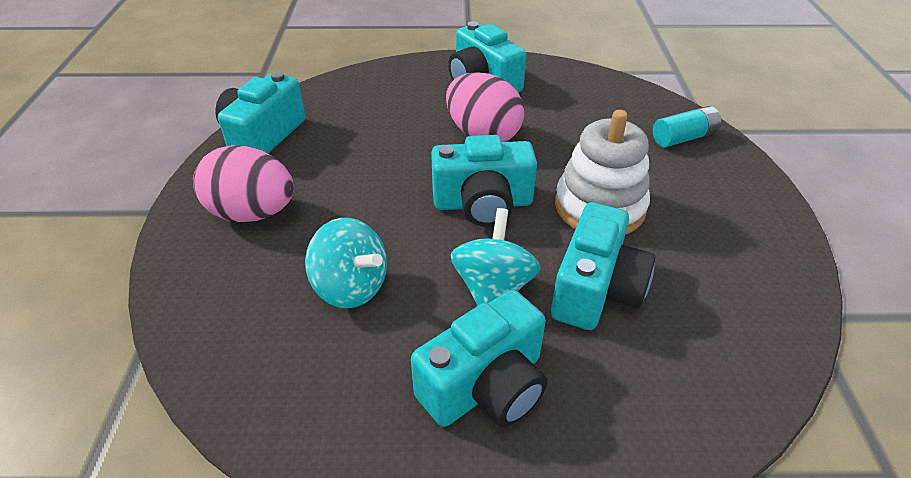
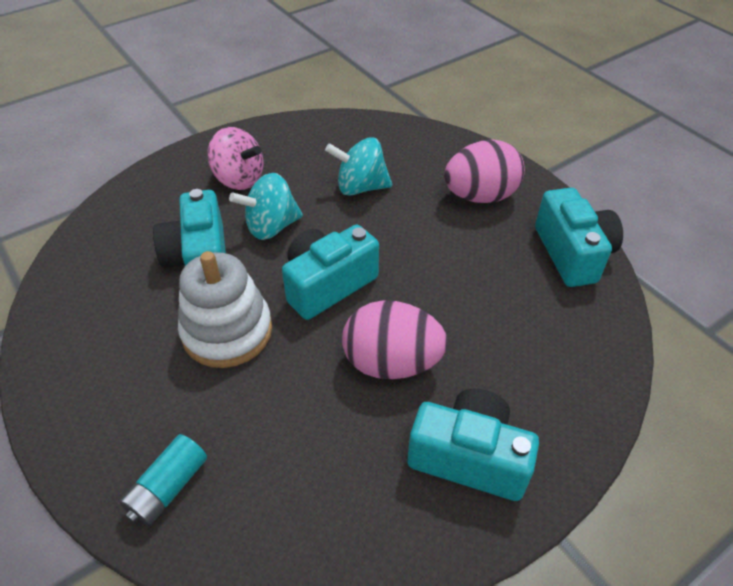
camera: 145 degrees right, 5 degrees up
turquoise camera [411,290,547,427] -> pink spinning top [207,127,264,190]
turquoise spinning top [450,208,541,306] -> turquoise spinning top turned 90 degrees clockwise [229,173,303,240]

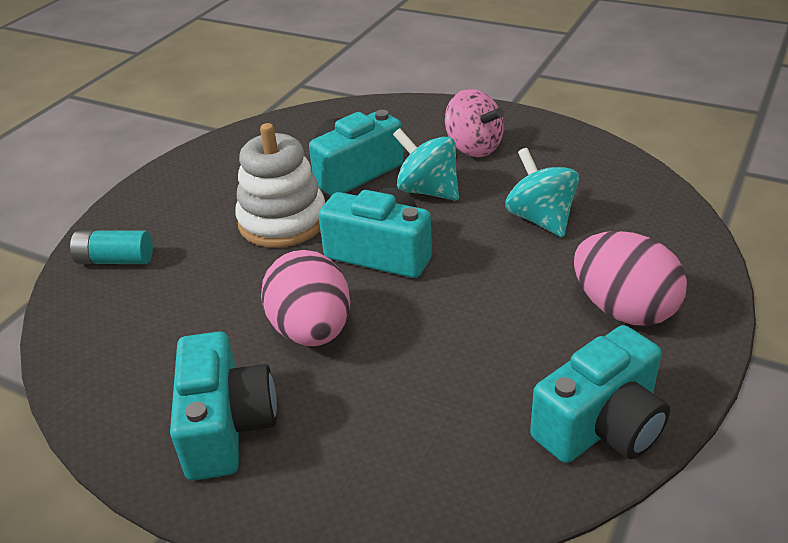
camera: 65 degrees right, 10 degrees down
pink spinning top [207,127,264,190] -> pink spinning top turned 45 degrees counterclockwise [445,89,504,157]

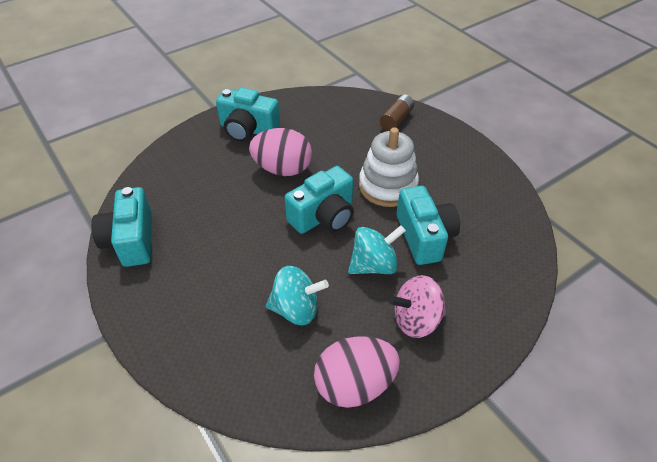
camera: 115 degrees right, 10 degrees up
turquoise battery [70,231,153,264] -> brown battery [380,94,414,131]
pink egg [574,231,687,326] -> pink egg moved to [314,336,400,408]

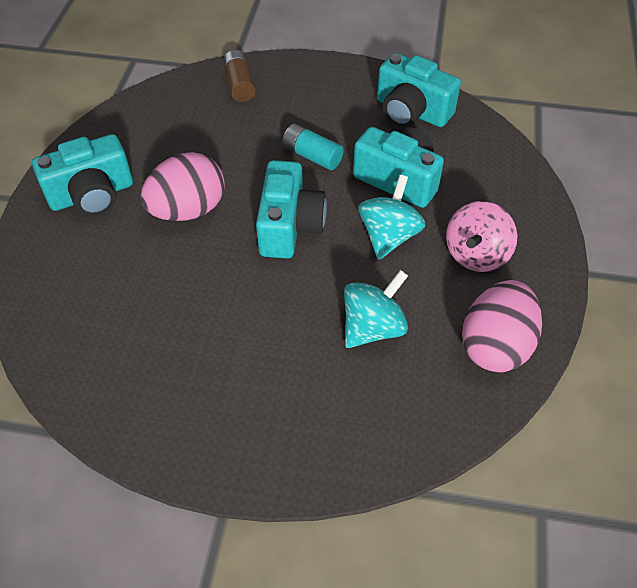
camera: 45 degrees left, 5 degrees up
turquoise camera [91,187,152,267] -> turquoise camera moved to [377,53,461,127]
white stacking toy [359,127,419,207] -> turquoise battery [283,123,344,170]

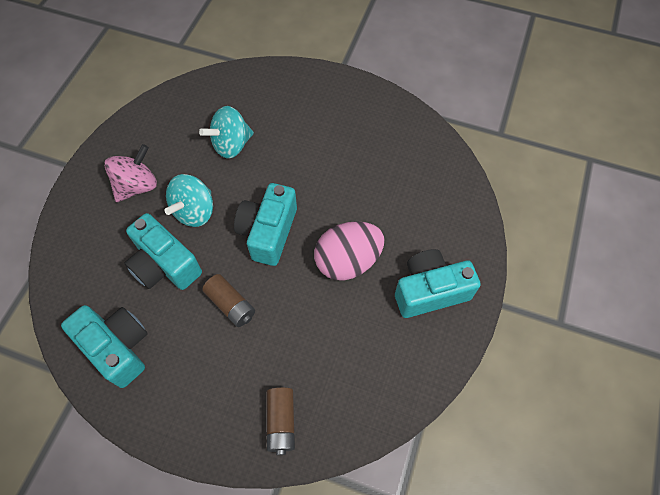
camera: 170 degrees left, 10 degrees up
turquoise battery [283,123,344,170] -> brown battery [202,274,255,327]
pink egg [462,280,542,372] -> none

